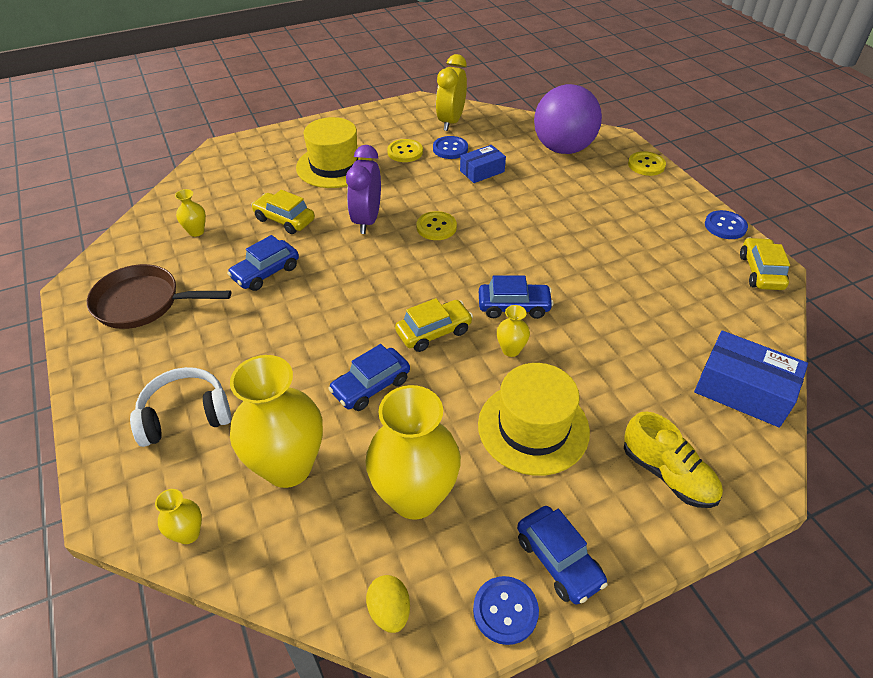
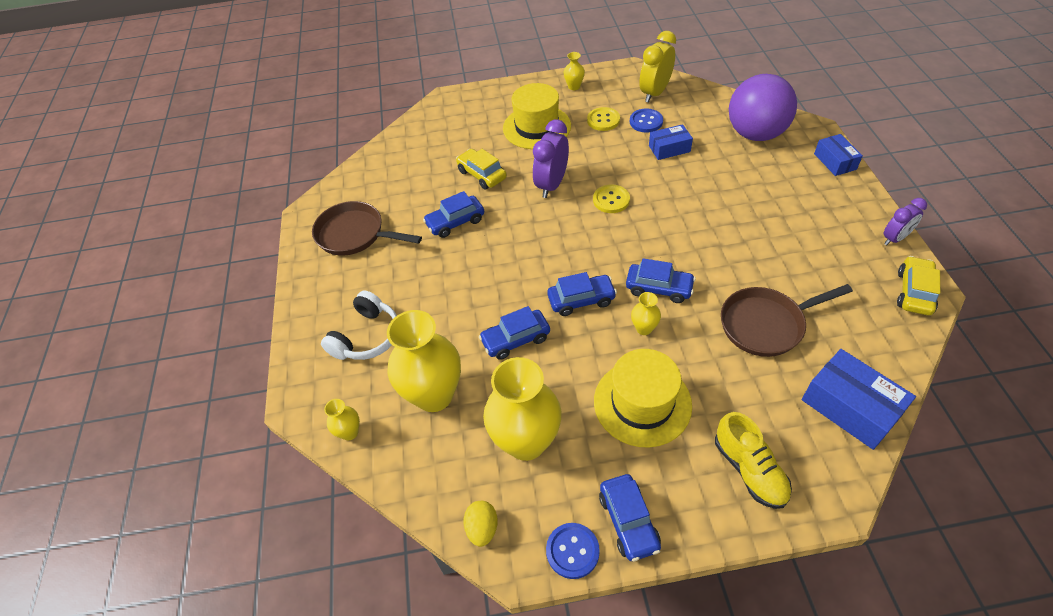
camera: 20 degrees right, 5 degrees up
white headphones [130,367,231,447] -> white headphones turned 120 degrees clockwise [321,290,397,360]
yellow vase [175,189,206,237] -> yellow vase moved to [564,52,585,90]
yellow car [395,298,473,352] -> blue car [547,272,617,316]
yellow button [628,151,666,176] -> blue box [814,134,863,176]
blue button [705,210,748,239] -> purple clock [883,198,927,245]
none -> brown pan [721,284,853,357]

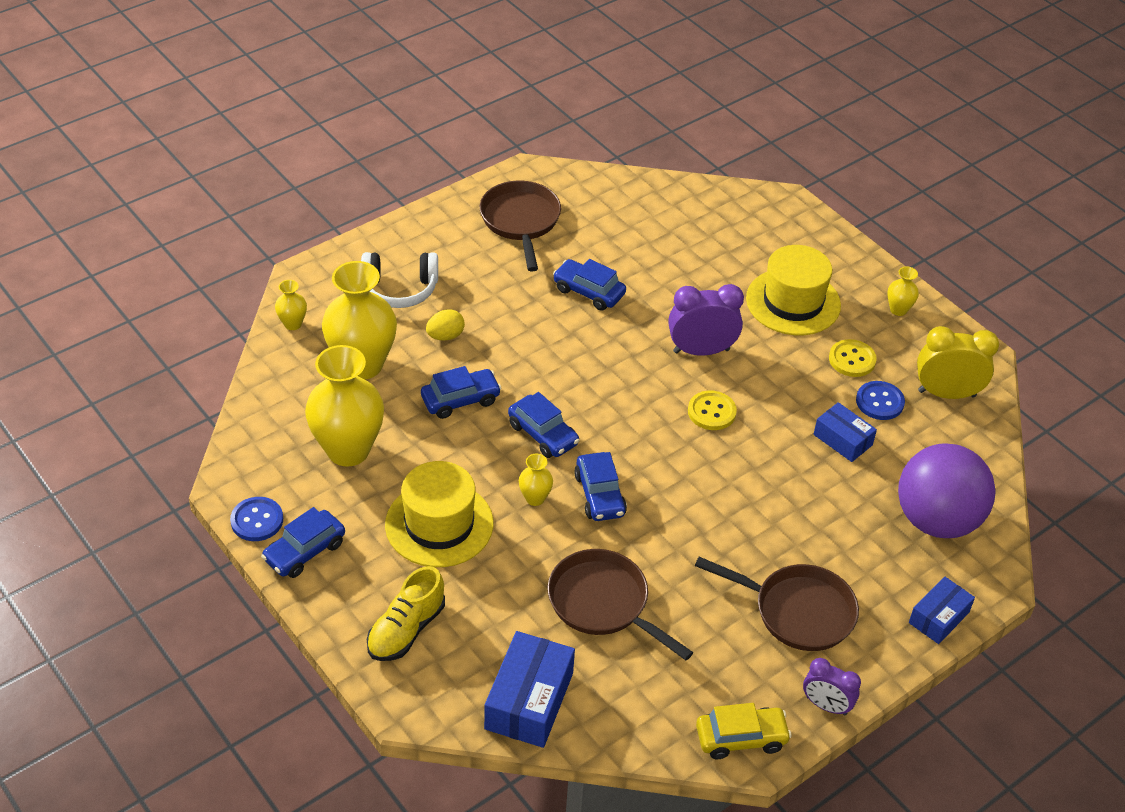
camera: 55 degrees right, 5 degrees down
yellow car [456,149,507,189] -> none
yellow egg [464,501,498,547] -> yellow egg moved to [426,309,465,340]
blue car [479,306,550,360] -> blue car turned 120 degrees clockwise [421,366,501,419]
none -> brown pan [695,557,859,651]

